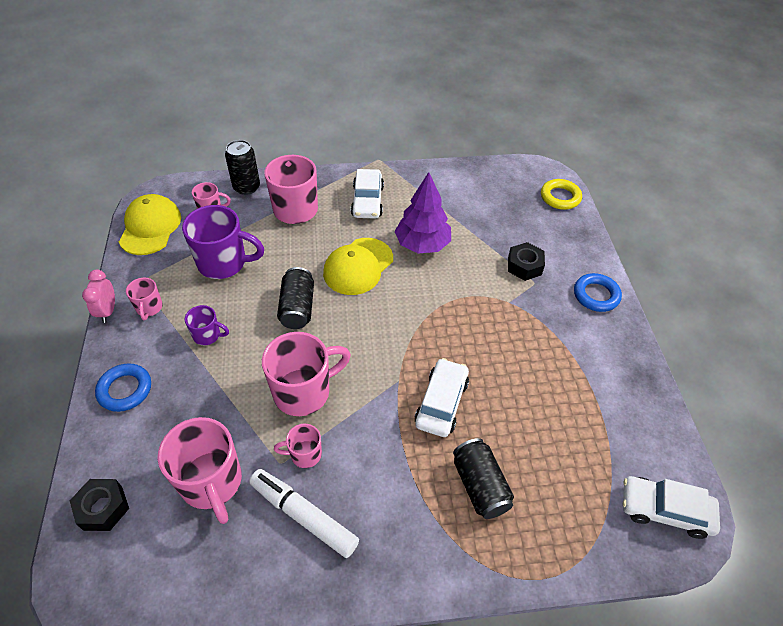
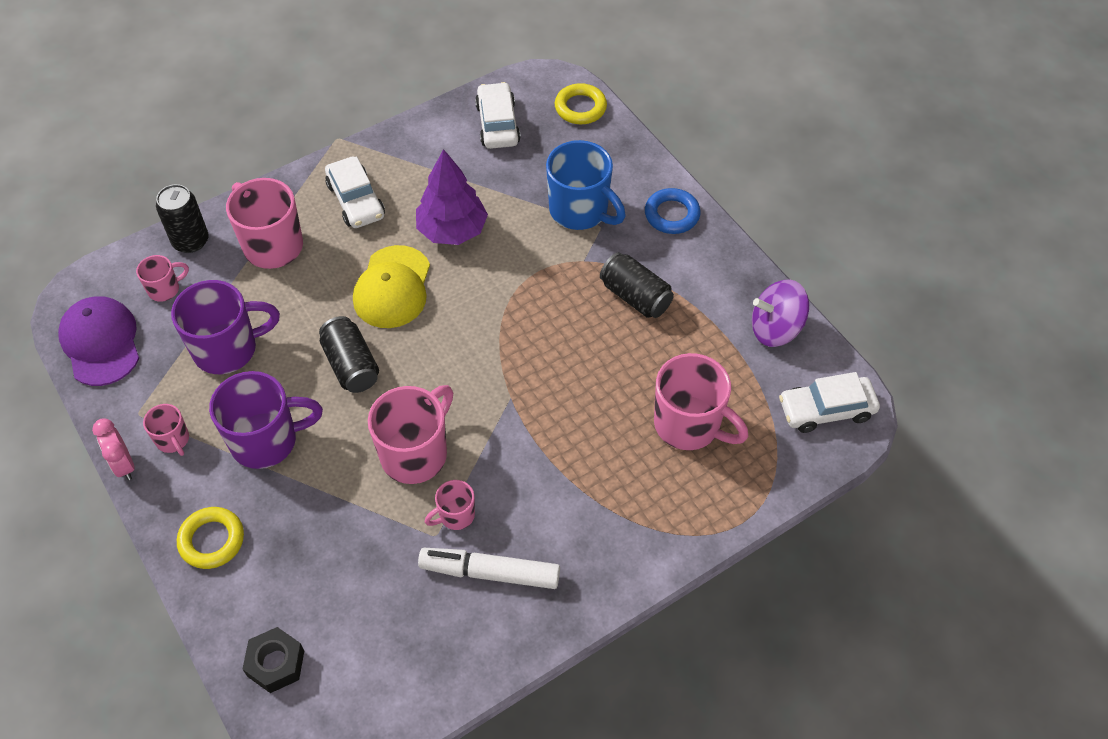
camera: 25 degrees left, 5 degrees up
blue ring [95,363,151,412] -> yellow ring [177,507,244,569]
yellow cap [119,194,181,255] -> purple cap [58,296,139,386]
pink mug [157,417,242,524] -> pink mug moved to [654,353,749,450]
purple mug [185,305,229,345] -> purple mug [209,371,323,469], size x1.95
white car [415,358,469,437] -> white car moved to [475,82,521,149]
black can [453,438,514,519] -> black can moved to [600,252,674,318]
black nut [508,242,545,281] -> blue mug [546,140,626,230]
none -> purple spinning top [752,280,809,347]

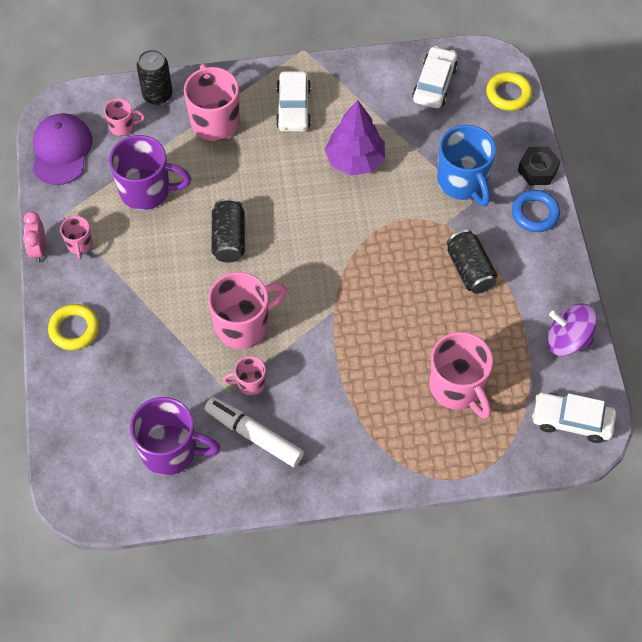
camera: 25 degrees right, 5 degrees up
purple mug [209,371,323,469] -> purple mug moved to [130,397,220,475]
black nut [243,627,304,693] -> black nut moved to [518,147,560,185]
yellow cap [353,245,430,328] -> none

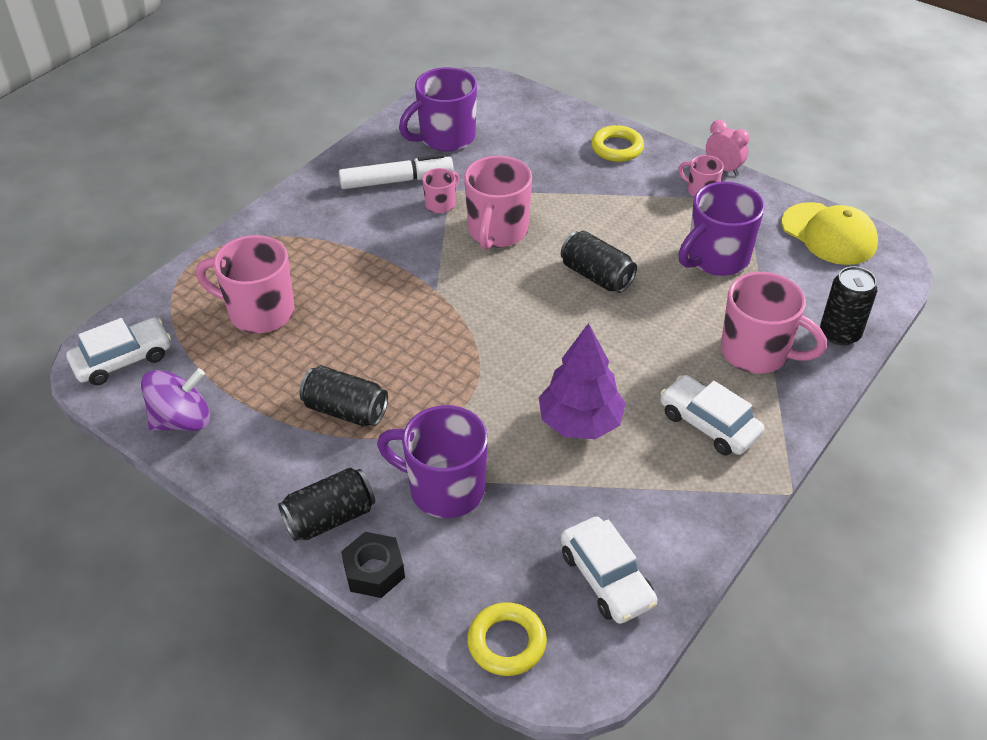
camera: 135 degrees right, 15 degrees down
purple cap [32,113,92,185] -> yellow cap [781,202,878,265]
pink mug [104,99,145,136] -> none
blue mug [437,125,496,206] -> purple mug [377,405,488,518]
blue ring [512,190,560,232] -> black can [278,467,375,541]

